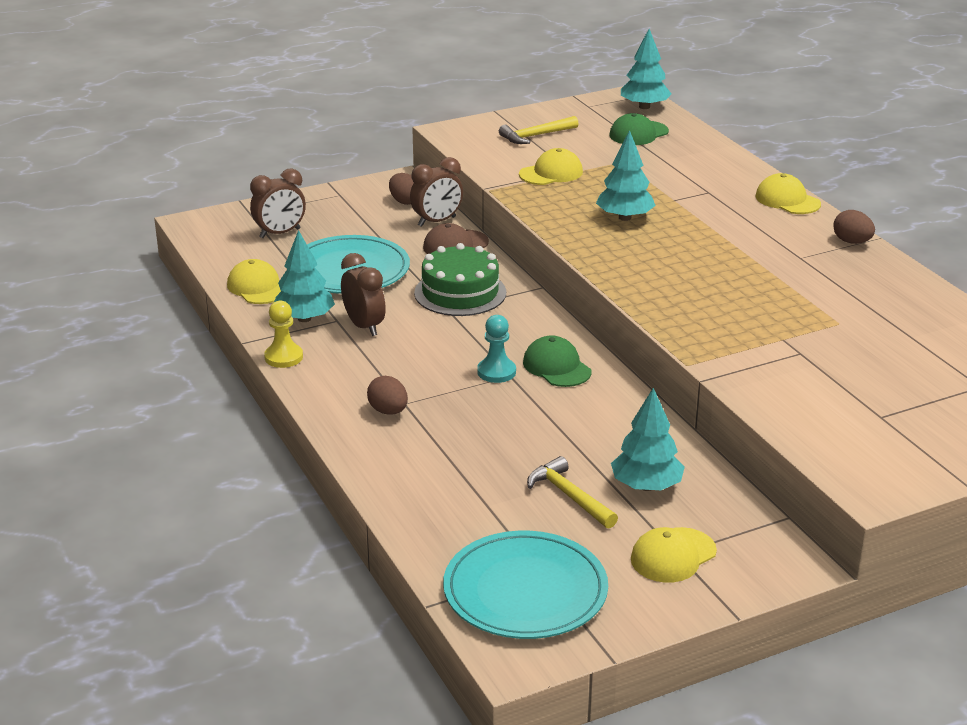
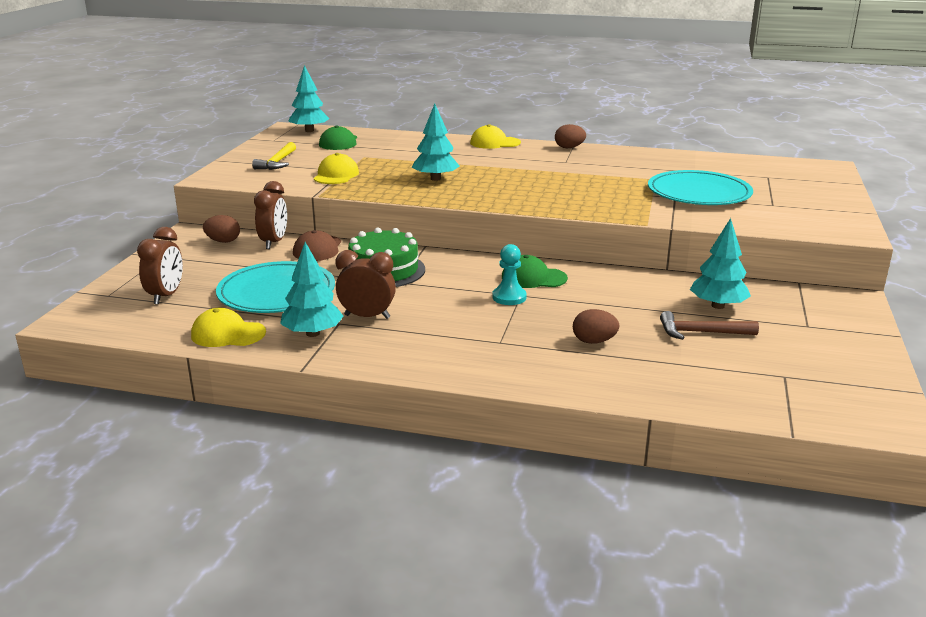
camera: 50 degrees left, 5 degrees down
yellow pawn [264,301,303,368] -> none
brown egg [367,376,408,415] -> brown egg moved to [573,309,620,344]
turquoise plate [443,531,608,639] -> turquoise plate moved to [648,170,753,205]
yellow hammer [527,456,618,528] -> brown hammer [660,311,759,340]
yellow cap [631,527,717,583] -> none

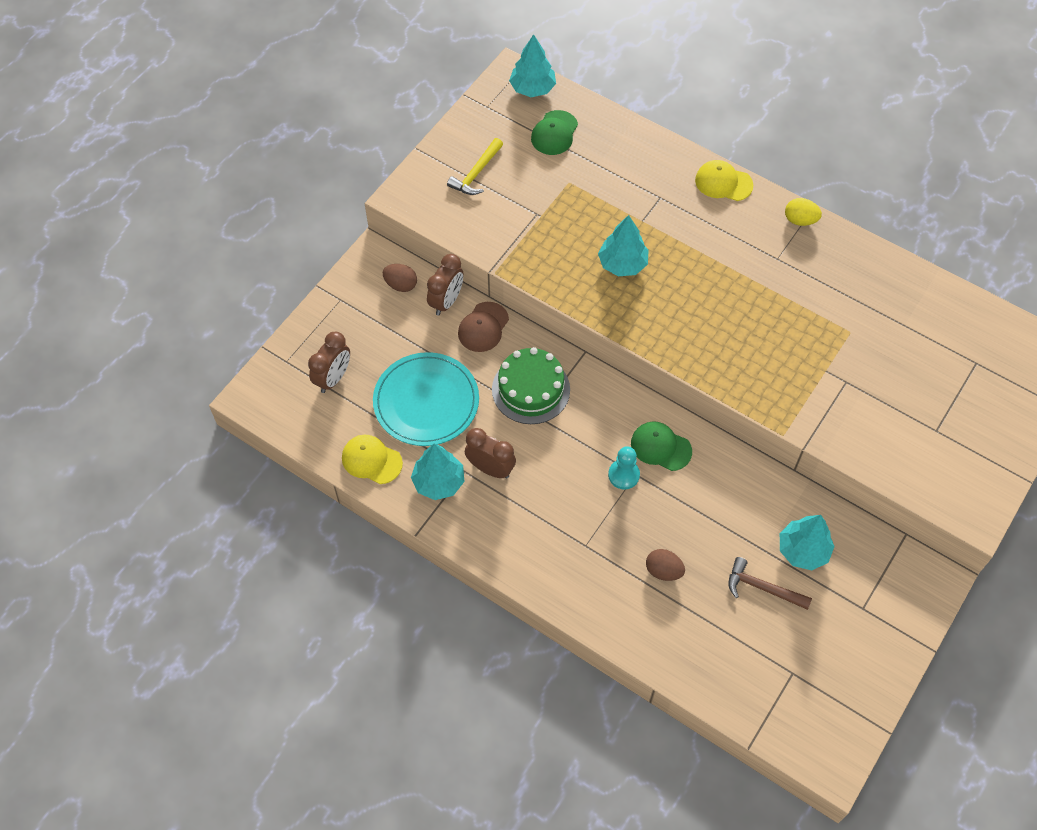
camera: 20 degrees right, 35 degrees up
yellow cap [314,153,359,184] -> none
brown egg [555,124,586,148] -> yellow egg [785,198,822,226]
turquoise plate [648,170,753,205] -> none

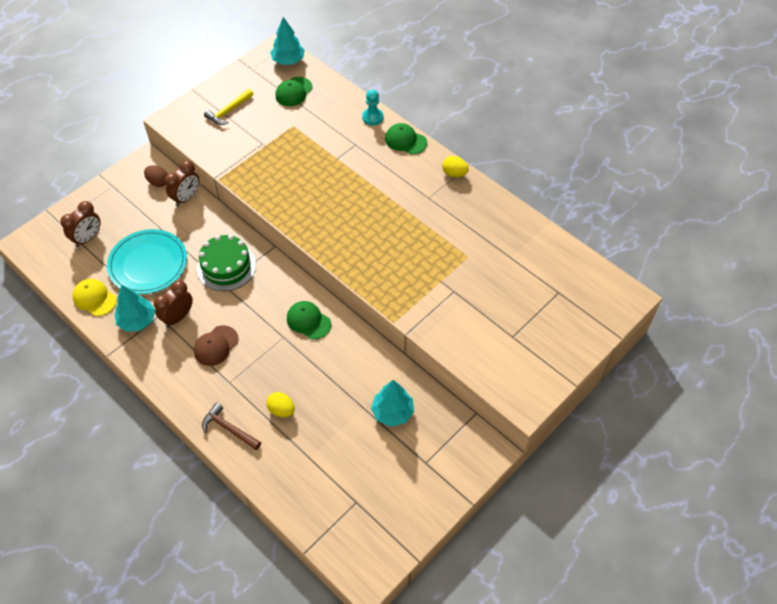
camera: 10 degrees right, 5 degrees down
brown cap [458,302,509,352] -> brown cap moved to [194,325,239,366]
brown clock [465,428,516,479] -> brown clock turned 90 degrees counterclockwise [154,280,193,328]
turquoise tree [598,215,648,276] -> none
turquoise pawn [608,446,640,490] -> turquoise pawn moved to [362,90,383,125]
brown egg [646,549,685,581] -> yellow egg [266,392,295,417]
yellow cap [695,160,753,201] -> green cap [385,123,427,154]
brown hammer [728,557,812,610] -> brown hammer moved to [202,402,261,450]

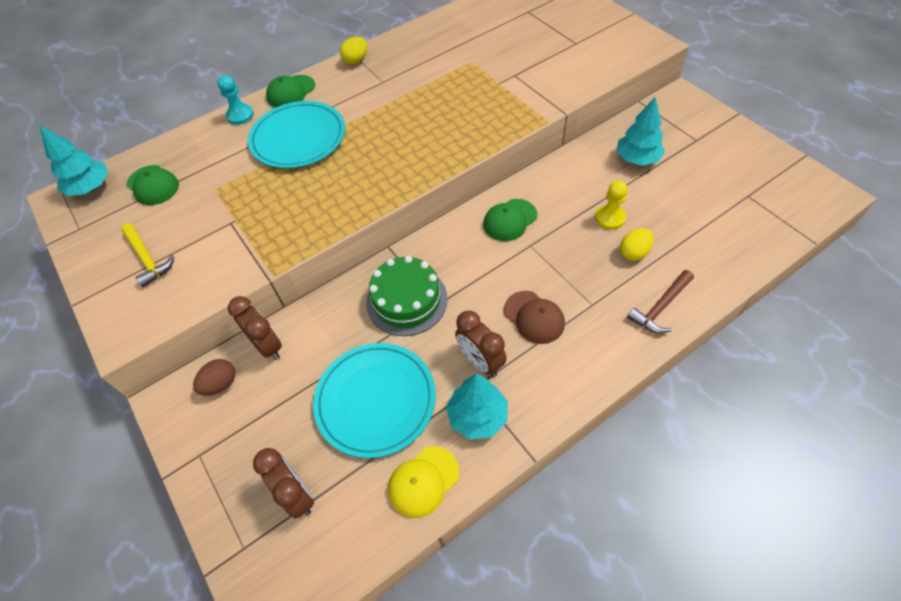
camera: 75 degrees left, 0 degrees up
none -> turquoise plate [248,101,345,168]
none -> yellow pawn [595,180,627,230]

